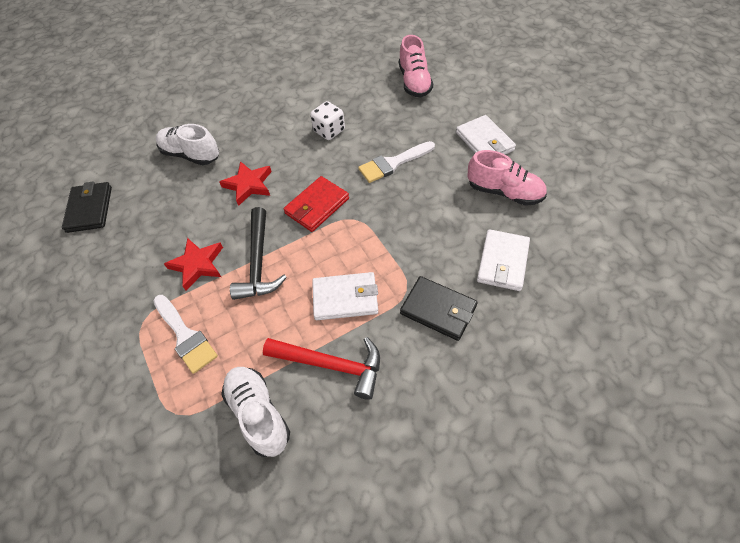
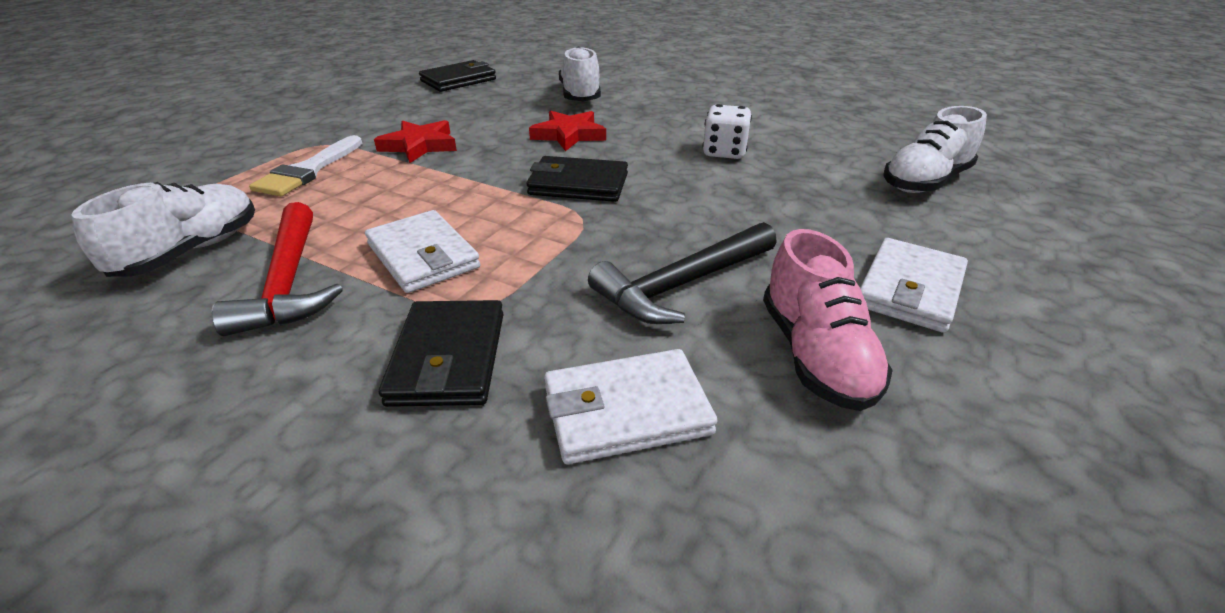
camera: 55 degrees right, 20 degrees down
black hammer [230,207,287,300] -> black hammer moved to [588,222,777,324]
red wallet [283,176,349,232] -> black wallet [526,156,628,202]
white brush [358,141,435,183] -> none
pink shoe [399,35,433,98] -> white shoe [883,106,987,193]

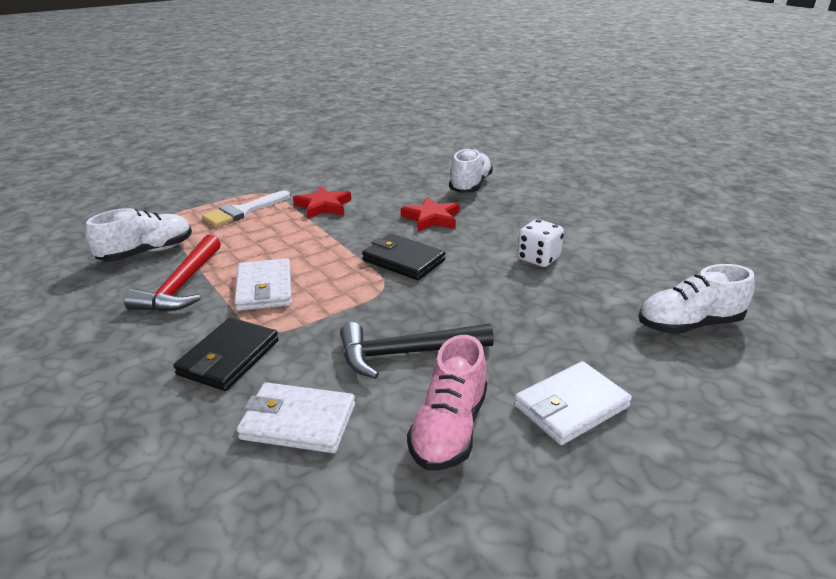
camera: 25 degrees right, 5 degrees down
black wallet [419,60,496,92] -> none

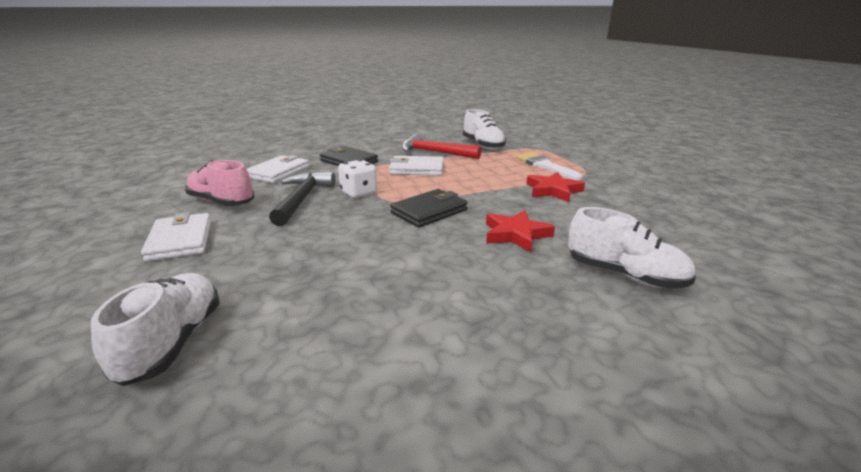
camera: 105 degrees right, 5 degrees down
white dice [517,219,564,267] -> white dice moved to [338,159,377,198]

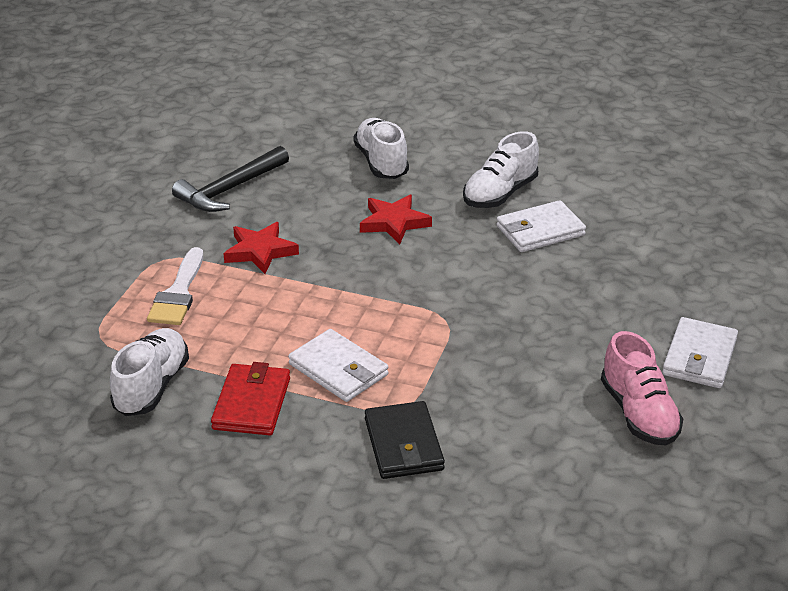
camera: 140 degrees left, 10 degrees up
white shoe [91,273,220,386] -> white shoe moved to [463,131,539,208]
white wallet [247,155,309,183] -> white wallet moved to [496,200,586,252]
black hammer [269,172,335,226] -> black hammer moved to [172,146,289,212]
white dice [338,159,377,198] -> none
black wallet [390,189,468,228] -> none
red hammer [401,134,481,159] -> red wallet [211,362,290,435]

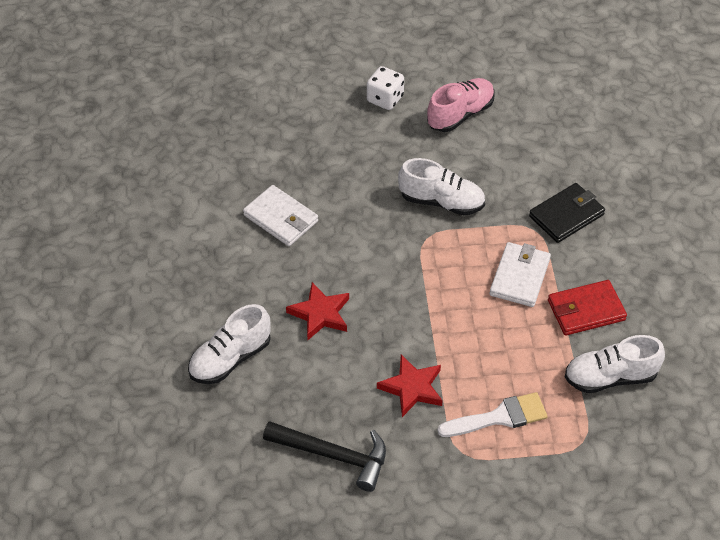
camera: 115 degrees left, 15 degrees up
white shoe [463,131,539,208] -> white shoe moved to [398,158,485,215]
white wallet [662,317,738,388] -> white dice [367,66,404,110]

